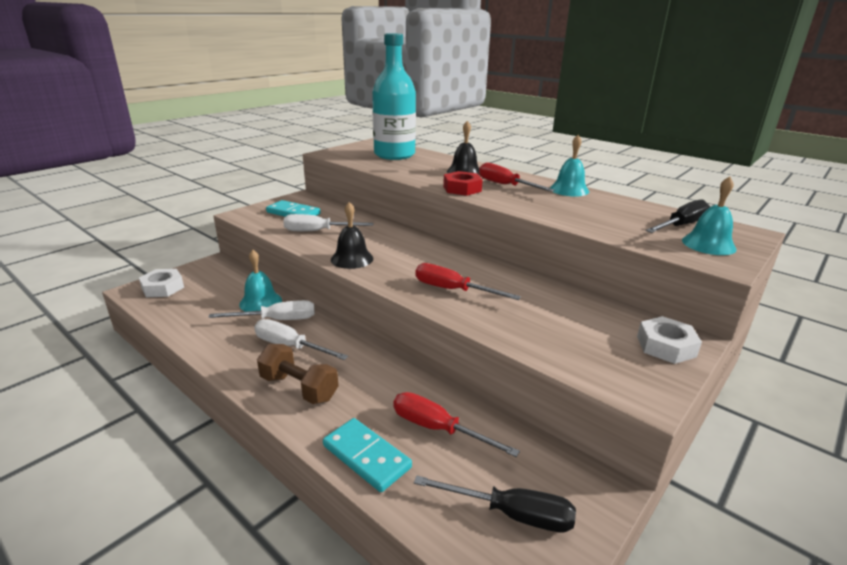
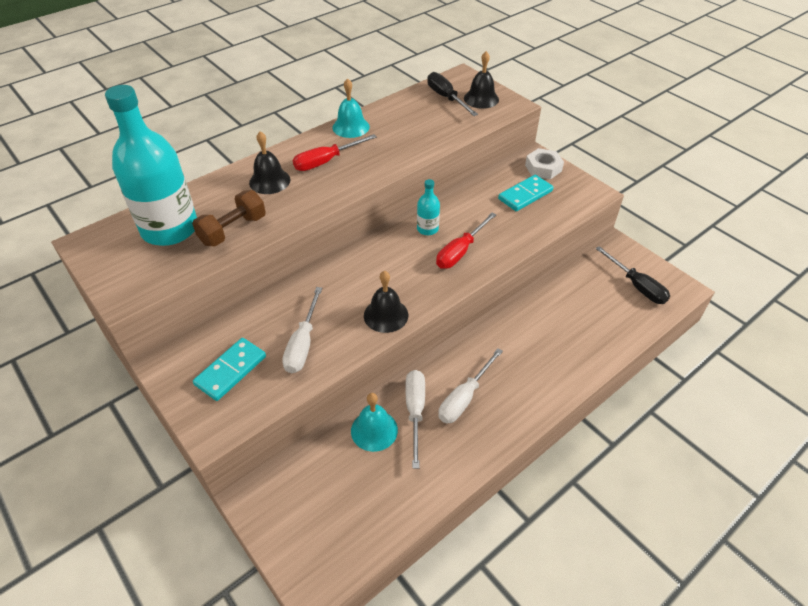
camera: 80 degrees left, 20 degrees up
white nut [139,269,184,297] -> none
brown dumbbell [257,344,338,404] -> brown dumbbell moved to [192,190,266,246]
turquoise domino [323,418,412,492] -> turquoise domino moved to [498,175,554,211]
red screwdriver [393,392,520,457] -> none
black screwdriver [414,475,576,532] -> black screwdriver turned 120 degrees clockwise [595,246,670,304]
red nut [443,171,483,196] -> none
turquoise bell [682,176,736,255] -> black bell [464,51,499,109]
none -> turquoise bottle [417,179,440,235]

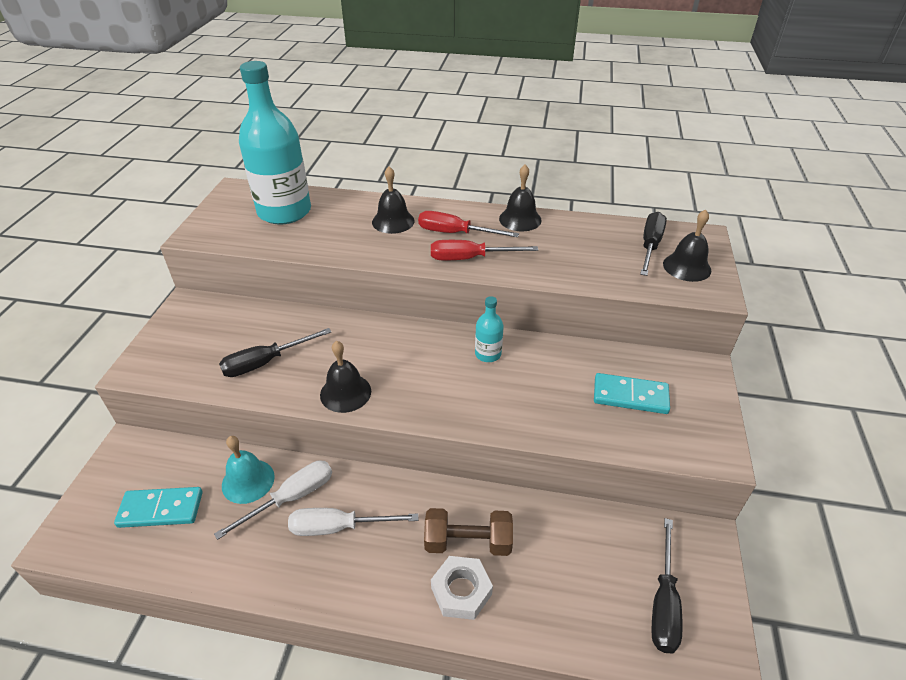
camera: 50 degrees right, 5 degrees down
brown dumbbell [192,190,266,246] -> brown dumbbell moved to [424,508,513,556]
turquoise domino [193,338,266,401] -> turquoise domino moved to [114,487,203,528]
white screwdriver [282,287,322,373] -> black screwdriver [219,328,331,377]
turquoise bell [332,78,370,138] -> black bell [499,165,542,231]
red screwdriver [436,213,496,269] -> red screwdriver moved to [431,240,538,260]
white nut [525,148,564,179] -> white nut moved to [431,556,493,620]

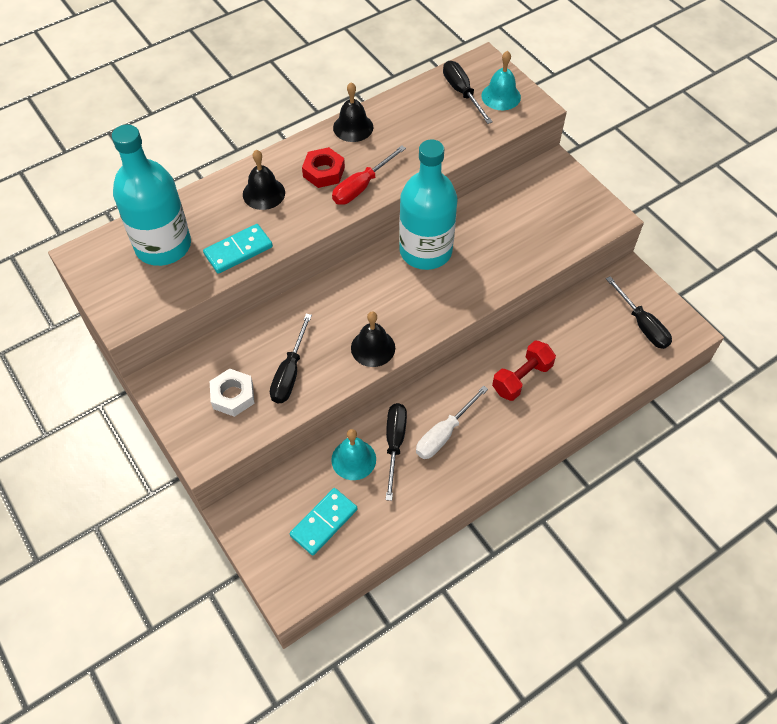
camera: 45 degrees left, 15 degrees up
white screwdriver [214,460,332,540] -> black screwdriver [386,403,407,501]
red screwdriver [418,211,519,237] -> red nut [302,147,345,188]
brown dumbbell [424,508,513,556] -> red dumbbell [492,341,556,401]
white nut [431,556,493,620] -> white nut moved to [210,368,255,417]
turquoise bottle [475,296,504,362] -> turquoise bottle [399,140,458,270], size x2.31
turquoise domino [594,373,670,414] -> turquoise domino moved to [203,224,273,274]
black bell [663,209,711,282] -> turquoise bell [481,51,521,110]

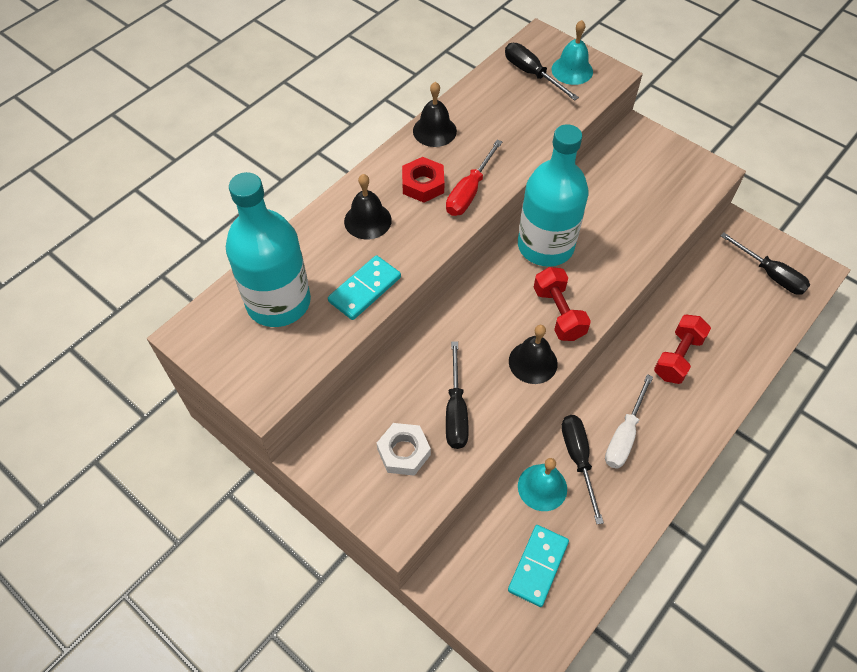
camera: 15 degrees left, 0 degrees up
none -> red dumbbell [534,267,591,341]

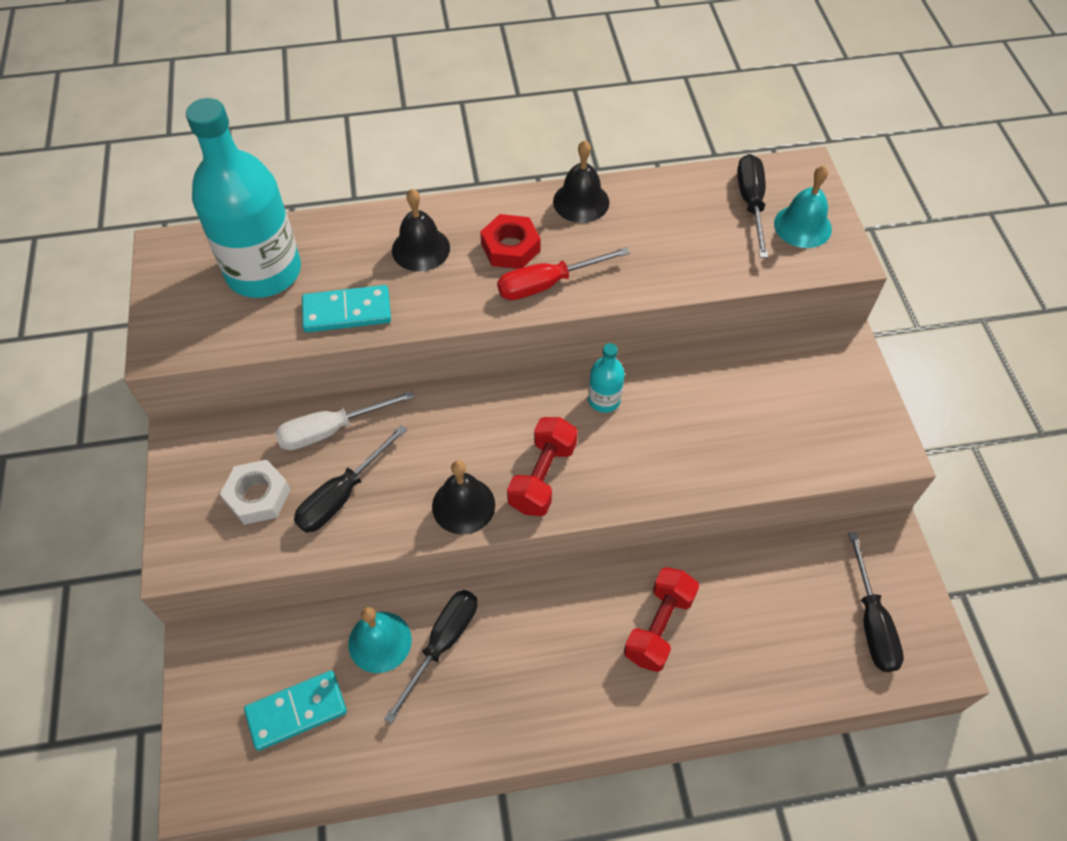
camera: 40 degrees right, 0 degrees up
turquoise bottle [518,125,589,267] -> turquoise bottle [588,343,625,413], size x0.43
white screwdriver [605,374,653,469] -> white screwdriver moved to [275,391,414,450]
red dumbbell [654,315,711,384] -> red dumbbell turned 45 degrees counterclockwise [624,567,699,672]

